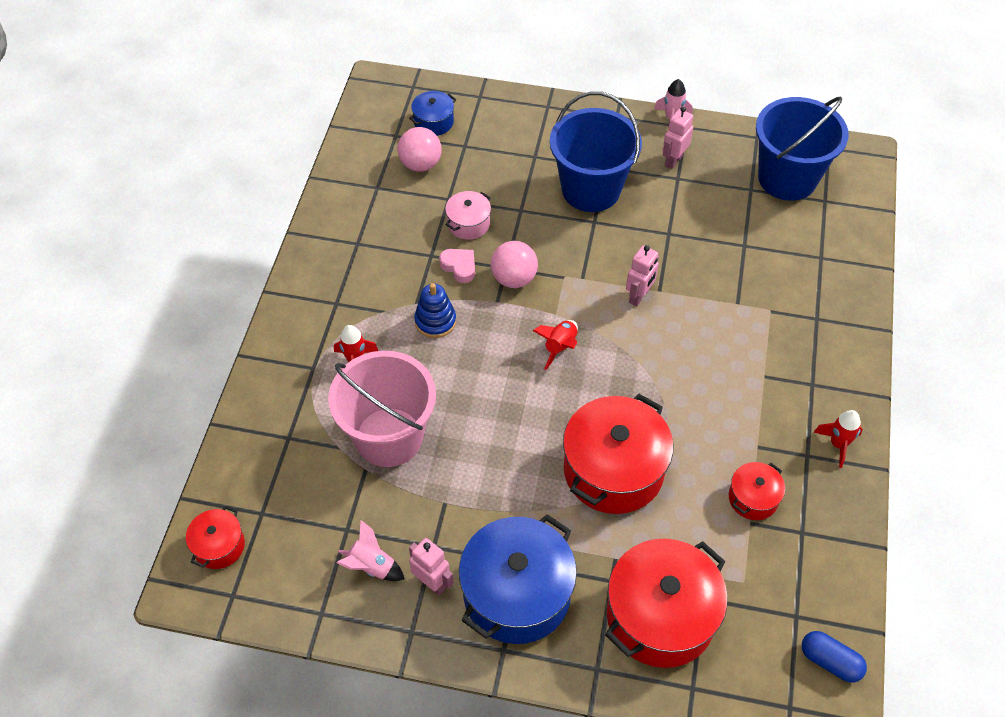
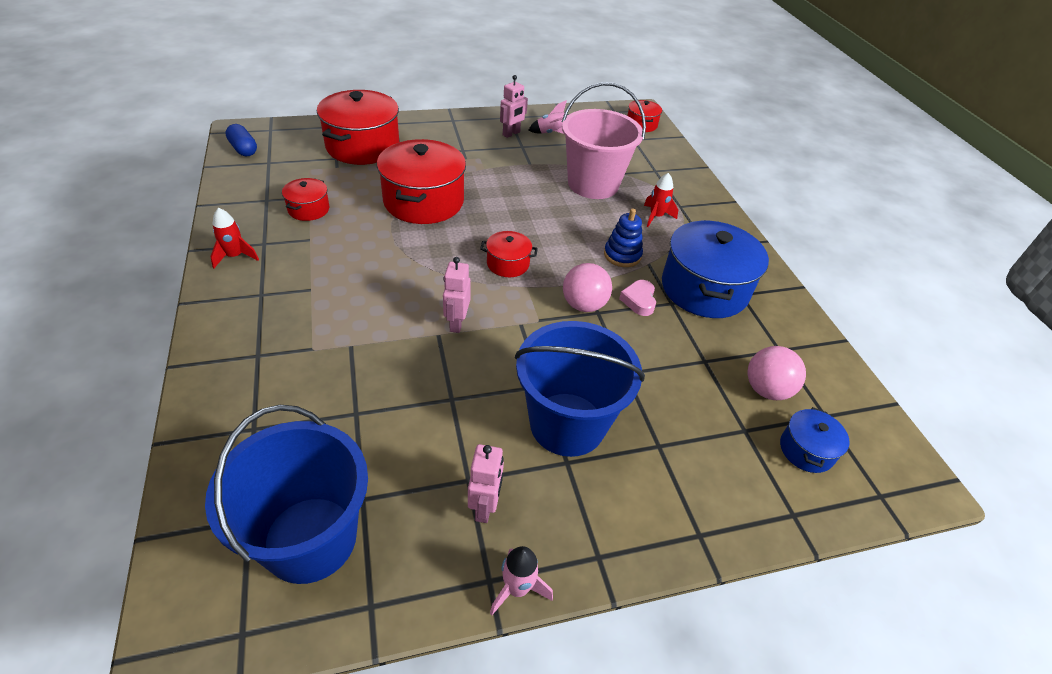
camera: 150 degrees right, 10 degrees down
pink robot [409,538,454,596] -> pink robot turned 60 degrees counterclockwise [500,75,528,138]
pink heart [439,249,475,283] -> pink heart turned 75 degrees clockwise [619,280,656,316]
pink pot [445,191,491,240] -> none
blue pot [459,514,577,644] -> blue pot moved to [662,220,769,318]
red rocket [533,320,578,370] -> red pot [480,231,538,277]
blue capsule [802,631,867,683] -> blue capsule turned 45 degrees clockwise [225,124,257,156]

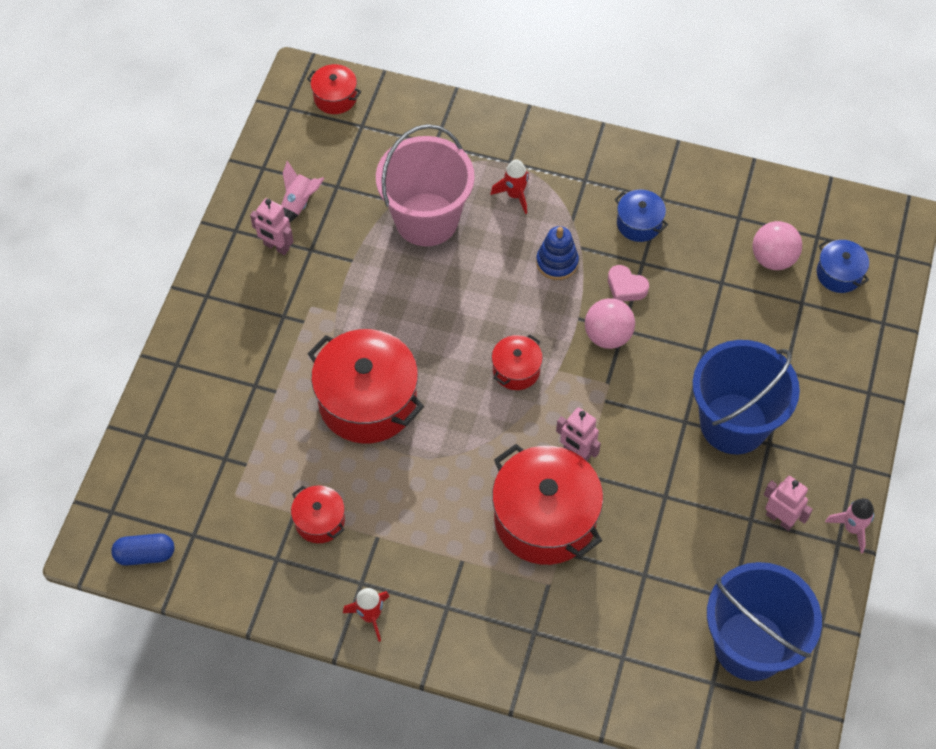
camera: 55 degrees left, 15 degrees up
red pot [317,90,399,165] -> red pot moved to [492,444,603,565]
pink robot [500,75,528,138] -> pink robot turned 135 degrees clockwise [250,198,294,255]
blue pot [662,220,769,318] -> blue pot [614,190,668,242], size x0.49

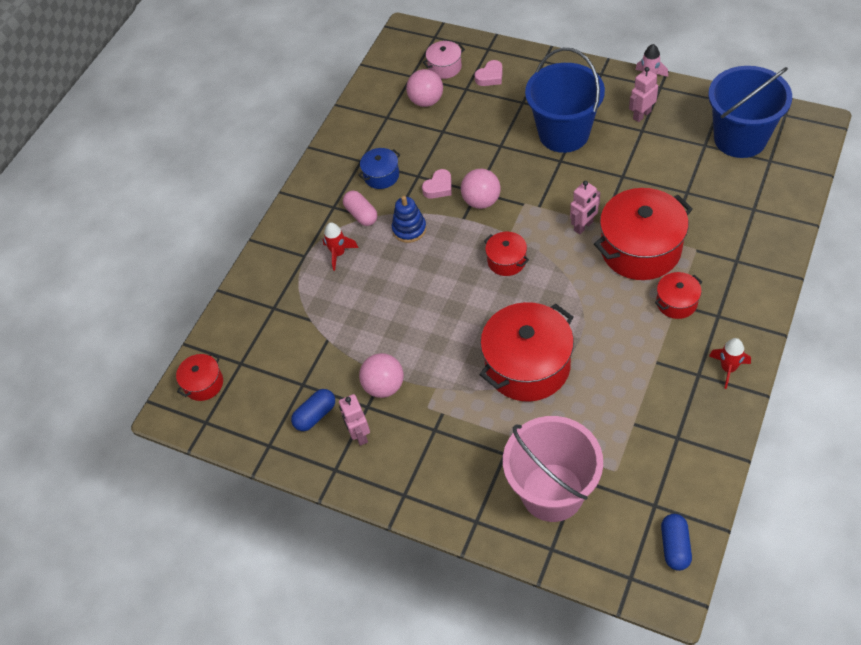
camera: 75 degrees left, 5 degrees down
pink robot [250,198,294,255] -> pink robot turned 120 degrees clockwise [339,394,370,446]
pink rocket [281,161,324,222] -> blue capsule [291,389,335,431]
red pot [291,486,345,543] -> red pot moved to [655,272,702,319]
pink bucket [376,124,475,247] -> pink bucket moved to [503,416,603,522]
blue pot [817,239,869,293] -> pink pot [423,41,465,79]
none -> pink capsule [343,190,377,226]
none -> pink ball [359,353,404,398]
none -> pink heart [475,60,503,86]

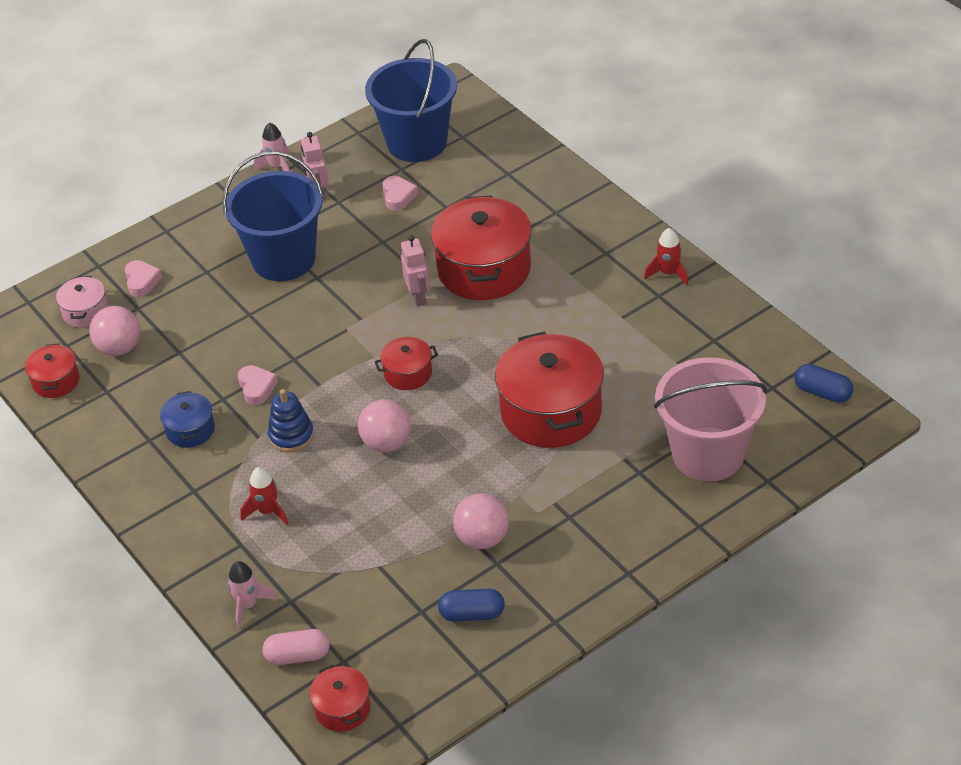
camera: 65 degrees left, 10 degrees down
blue capsule [291,389,335,431] -> blue capsule turned 75 degrees counterclockwise [438,589,505,622]
pink robot [339,394,370,446] -> none
pink capsule [343,190,377,226] -> pink capsule moved to [262,629,330,665]
pink ball [461,169,501,209] -> pink ball moved to [358,399,411,452]
red pot [655,272,702,319] -> red pot moved to [25,343,79,398]
none -> pink rocket [227,561,277,629]
none -> pink heart [383,176,418,211]

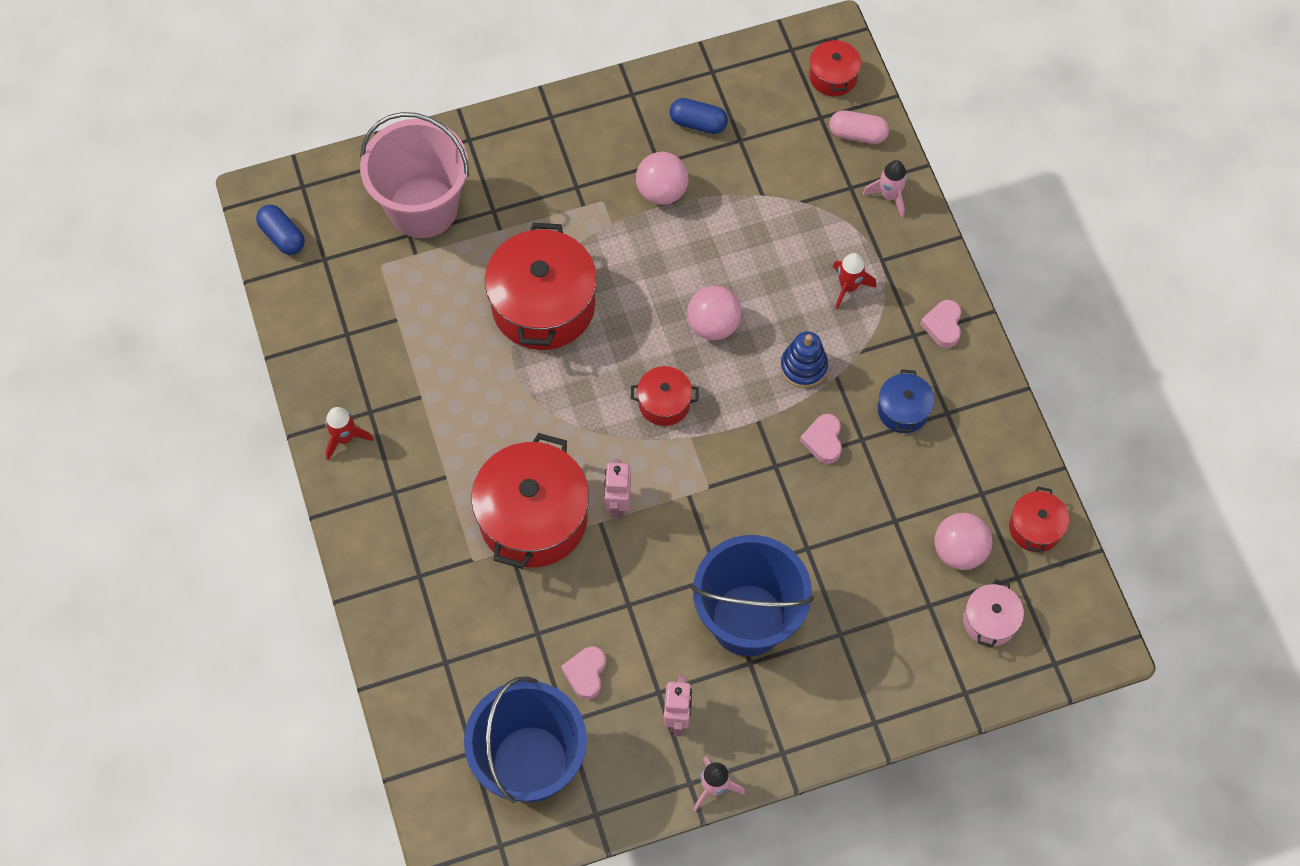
camera: 165 degrees left, 20 degrees up
pink heart [125,260,162,297] -> pink heart moved to [920,300,961,348]

